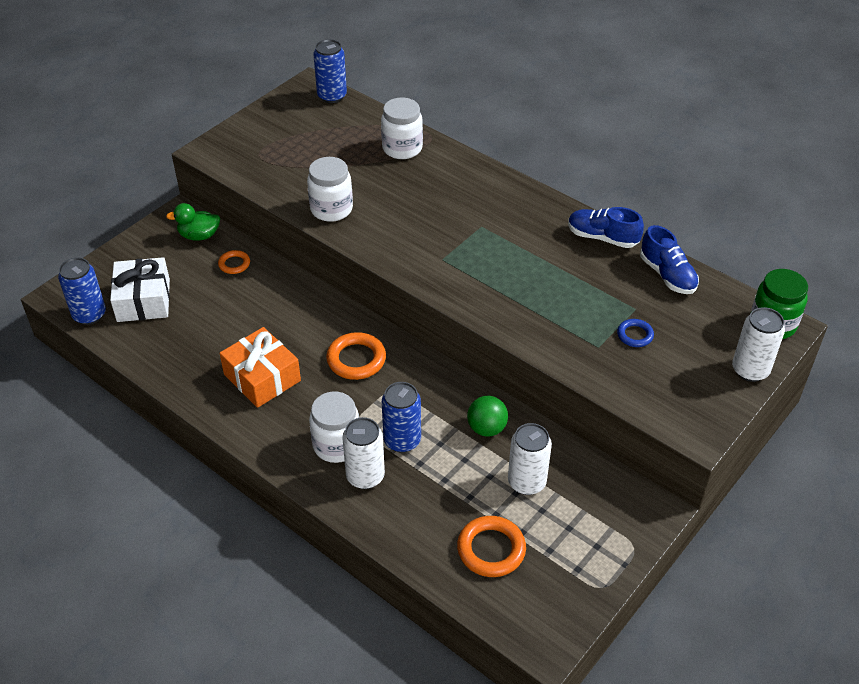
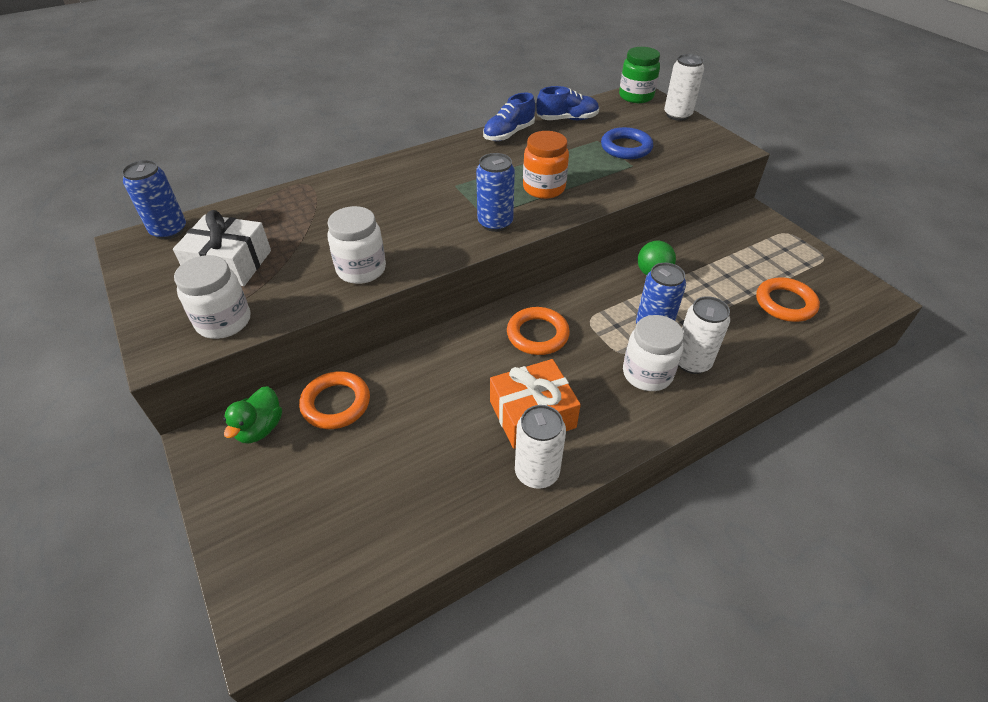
camera: 70 degrees left, 0 degrees up
blue can [58,258,106,325] -> blue can moved to [476,153,515,232]
white gift [110,257,170,322] -> white gift moved to [173,210,271,286]
orange ring [218,250,250,274] -> orange ring [299,371,370,429], size x1.72
white jar [381,97,423,159] -> white jar moved to [174,255,250,339]
white can [508,423,552,495] -> white can moved to [515,405,566,489]
blue ring [617,319,654,347] -> blue ring [601,127,653,159], size x1.72
none -> orange jar [523,131,569,199]

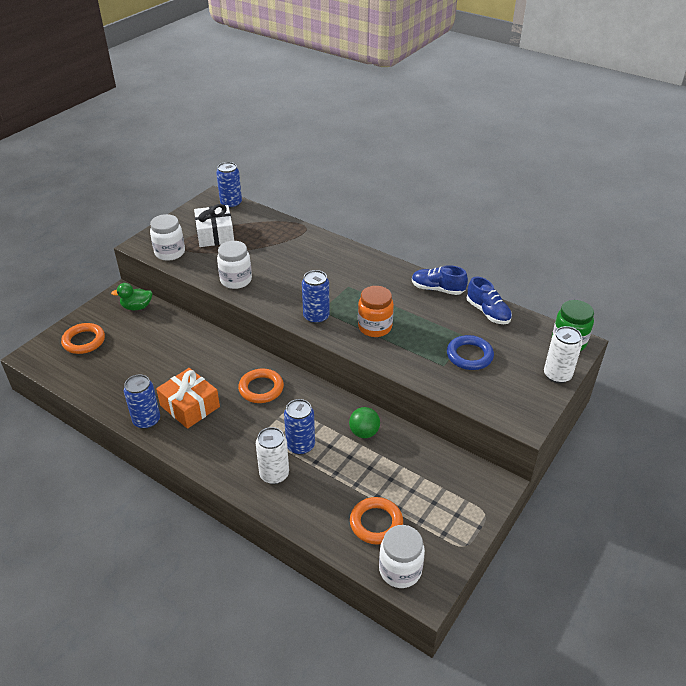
camera: 65 degrees right, 5 degrees down
orange ring [299,371,370,429] -> orange ring moved to [61,323,105,354]
white can [515,405,566,489] -> blue can [124,374,160,429]
white jar [623,315,684,391] -> white jar moved to [379,525,425,588]

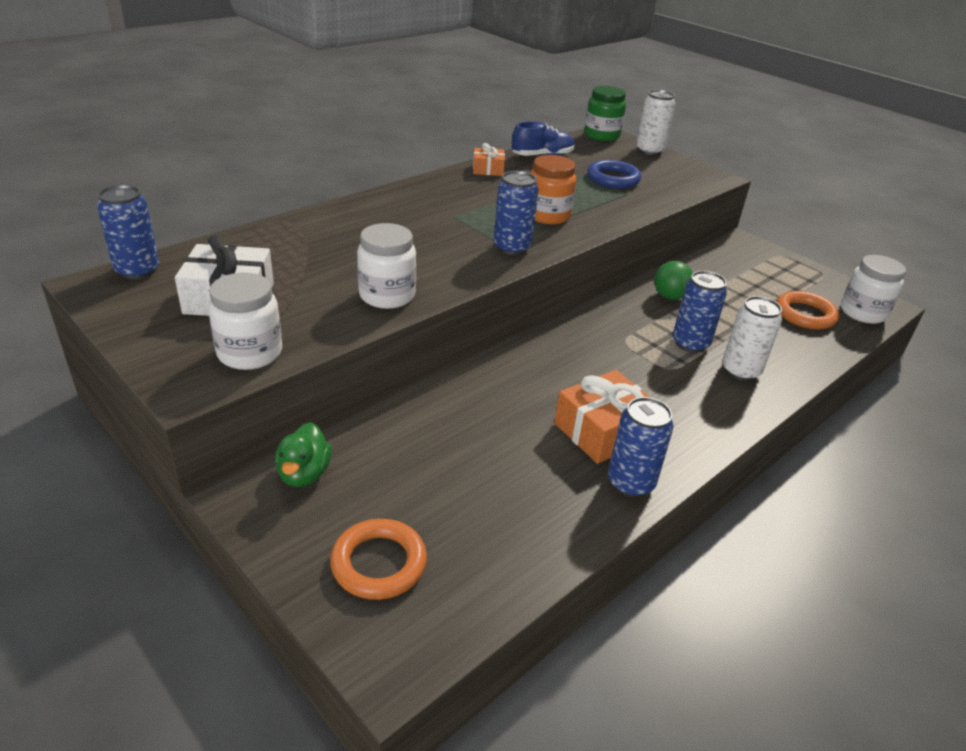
camera: 80 degrees left, 5 degrees down
orange ring [238,368,284,403] -> none
blue shoe [412,265,468,295] -> orange gift [473,143,505,176]

